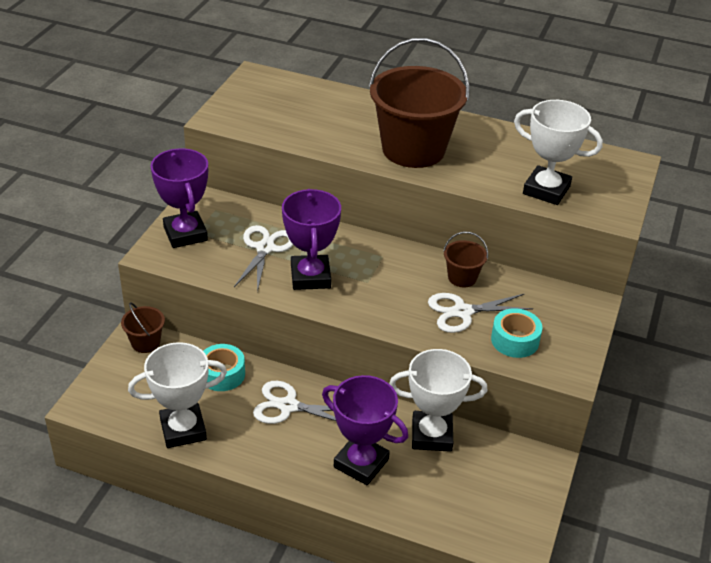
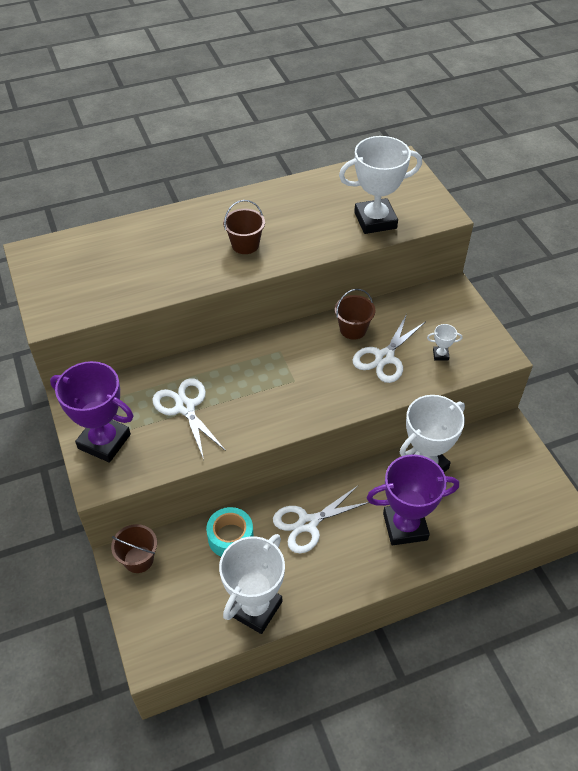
camera: 40 degrees left, 10 degrees up
purple trophy [282,189,341,290] -> none
brown bucket [369,38,469,168] -> brown bucket [223,200,265,254], size x0.44
turquoise tape [491,308,542,358] -> white trophy [427,324,462,361]

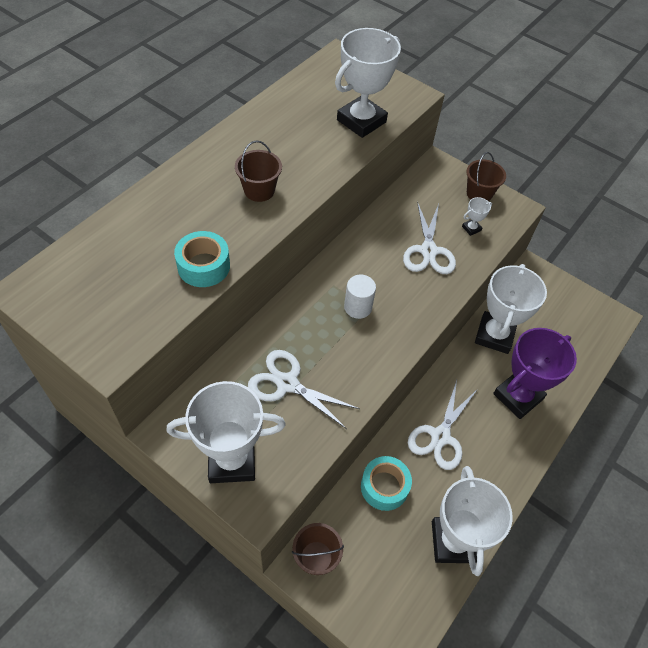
camera: 35 degrees left, 5 degrees up
purple trophy [50,361,134,463] -> white trophy [166,381,286,483]
brown bucket [335,289,375,340] -> brown bucket moved to [466,152,506,202]
none -> turquoise tape [174,231,230,287]
none -> white cylinder [344,275,376,319]

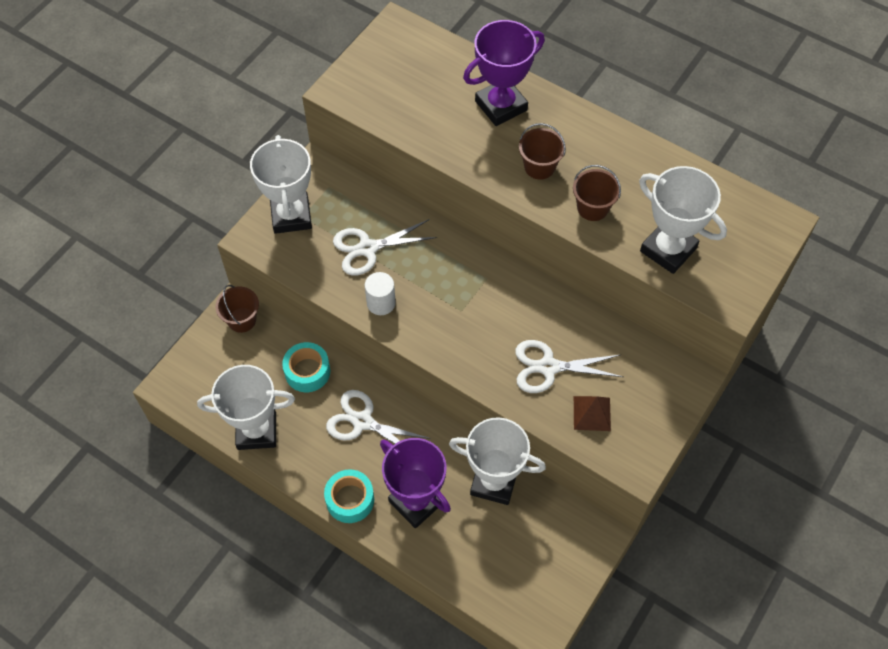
camera: 90 degrees right, 5 degrees up
turquoise tape [174,231,230,287] -> turquoise tape moved to [324,469,374,523]
white scissors [248,350,360,429] -> white scissors turned 135 degrees counterclockwise [333,219,437,276]
white cylinder [344,275,376,319] -> white cylinder moved to [365,272,396,315]
white trophy [462,197,492,236] -> brown pyramid [574,396,611,431]
brown bucket [466,152,506,202] -> brown bucket moved to [573,165,621,221]
none -> purple trophy [463,20,545,126]

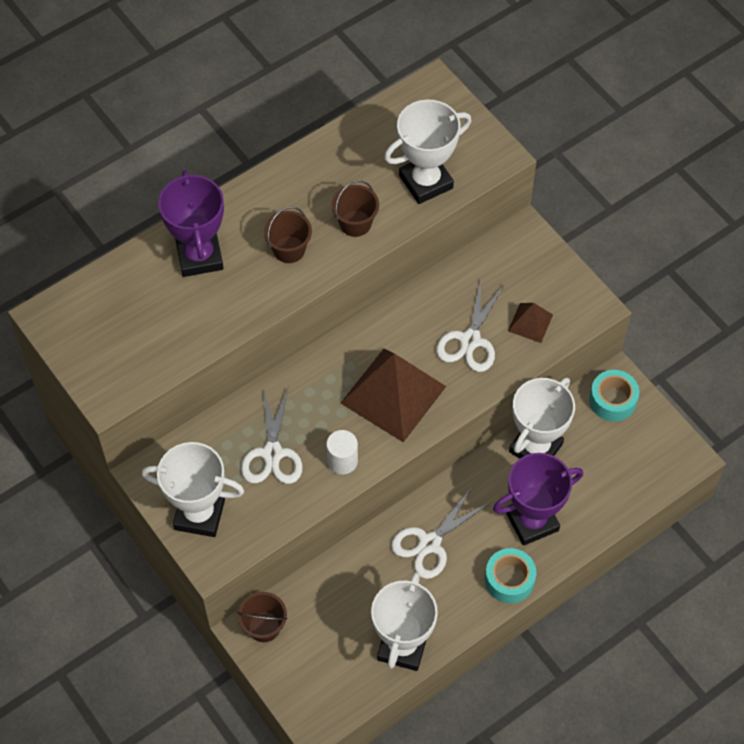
camera: 70 degrees left, 0 degrees up
turquoise tape [282,342,330,392] -> turquoise tape moved to [589,370,639,422]
none -> brown pyramid [341,349,446,442]

